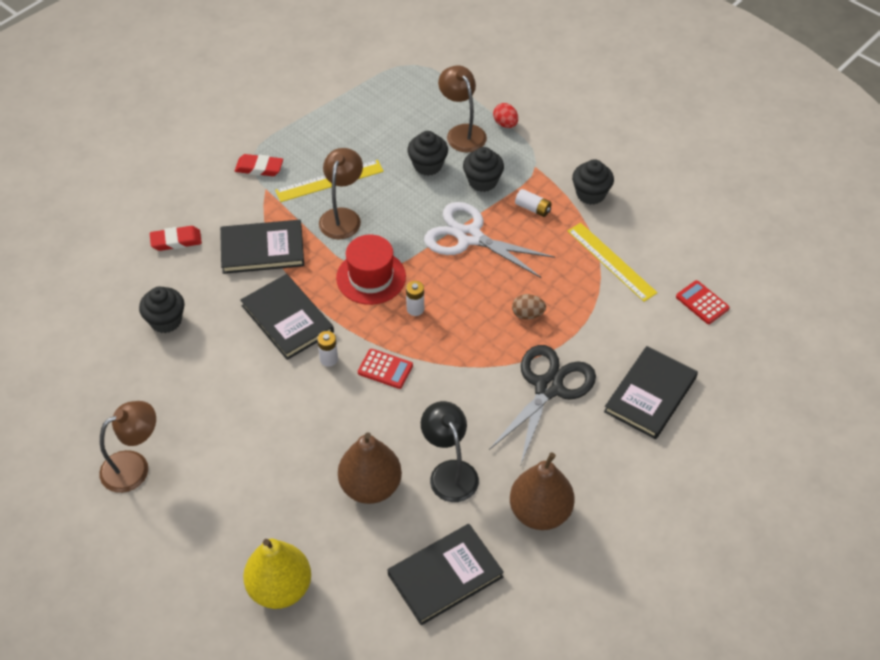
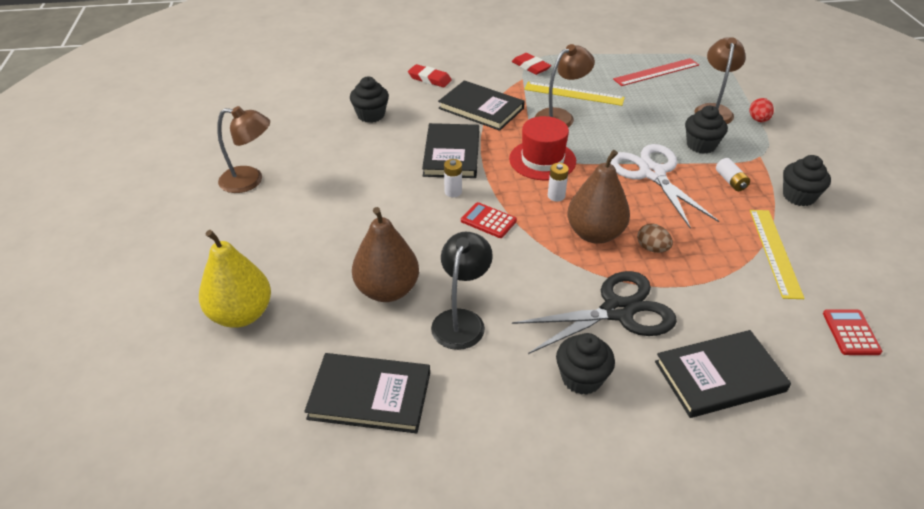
camera: 40 degrees right, 10 degrees down
red calculator [358,349,413,389] -> red calculator turned 150 degrees clockwise [461,202,517,238]
black cupcake [408,131,448,176] -> black cupcake moved to [556,333,615,395]
brown pear [510,452,575,530] -> brown pear moved to [567,150,630,244]
none -> red ruler [613,58,699,86]

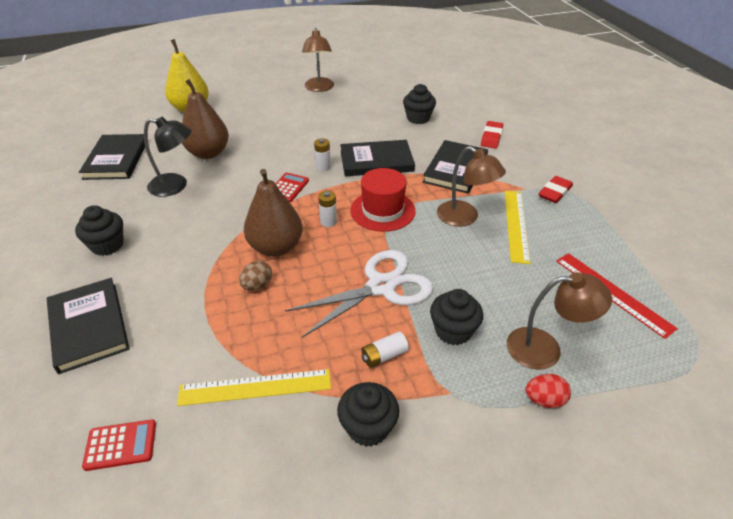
camera: 80 degrees right, 0 degrees up
black scissors [512,271,677,354] -> none

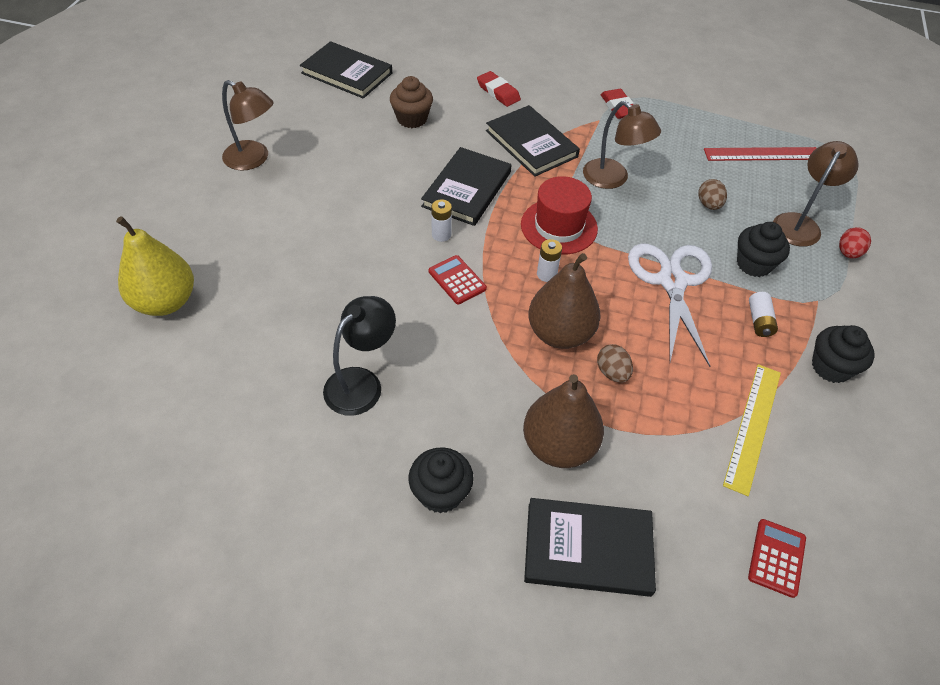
camera: 60 degrees left, 10 degrees up
black book [79,134,145,180] -> black book moved to [300,41,392,99]
brown pear [182,79,229,159] -> brown pear moved to [523,374,604,468]
black cupcake [403,84,436,124] -> brown cupcake [390,76,433,128]
brown lamp [437,146,506,227] -> brown lamp turned 60 degrees clockwise [583,101,661,189]
yellow ruler [505,191,530,264] -> none
none -> brown egg [699,179,727,210]

